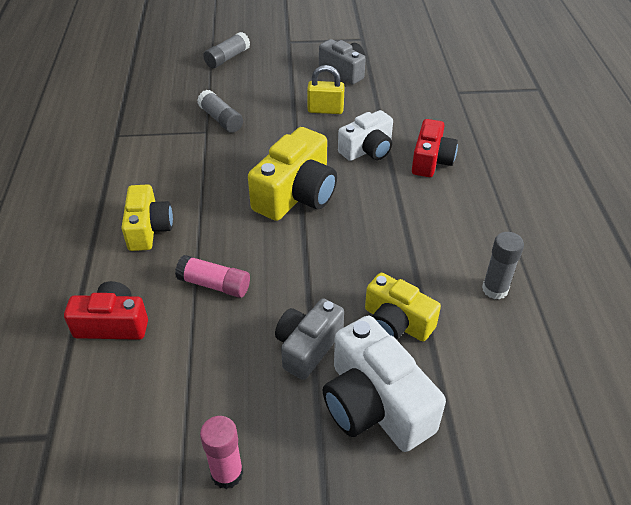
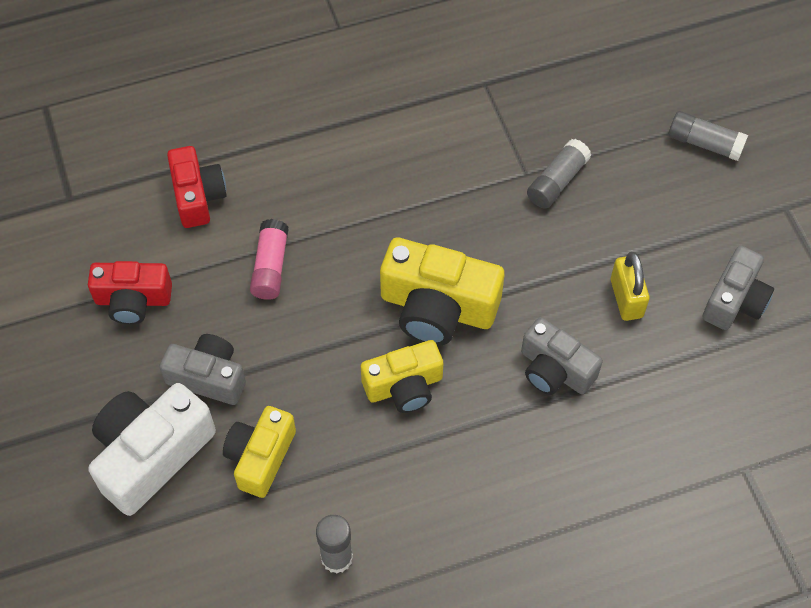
camera: 75 degrees right, 15 degrees up
yellow camera [121,184,173,251] -> yellow camera moved to [361,340,443,413]
pink glue stick [200,416,243,489] -> none
white camera [338,110,393,161] -> grey camera [521,317,603,395]
red camera [412,119,458,177] -> red camera moved to [88,261,172,325]

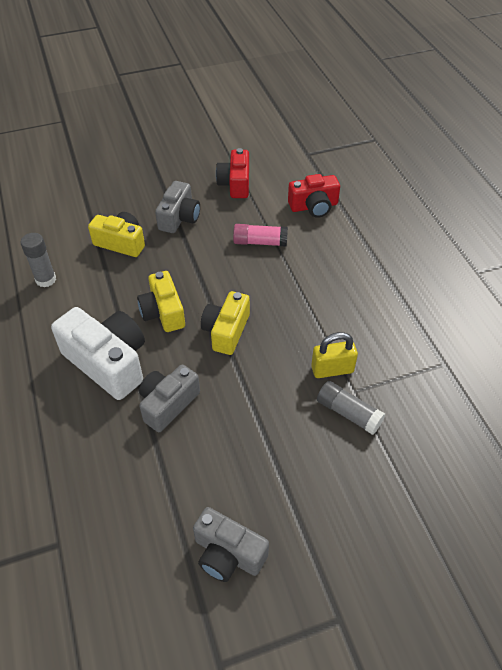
camera: 90 degrees right, 10 degrees down
white camera [88,383,216,516] -> white camera moved to [51,307,145,400]
yellow camera [380,238,505,345] -> yellow camera [201,291,250,355], size x0.65
yellow padlock [611,252,650,321] -> yellow padlock moved to [311,332,358,378]
grey glue stick [668,111,748,161] -> none

